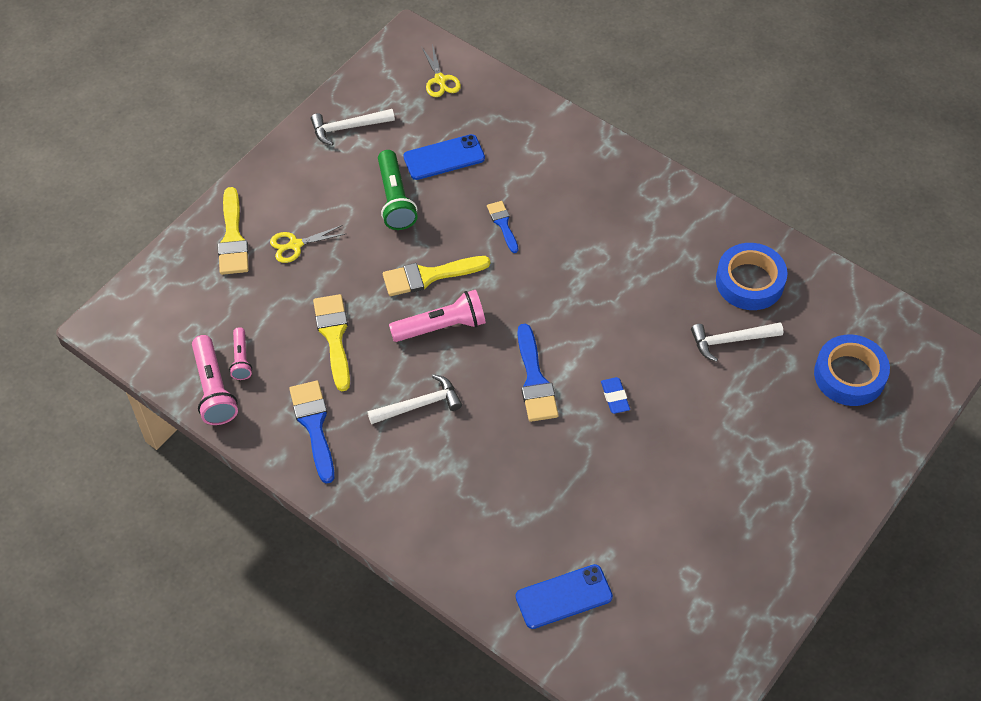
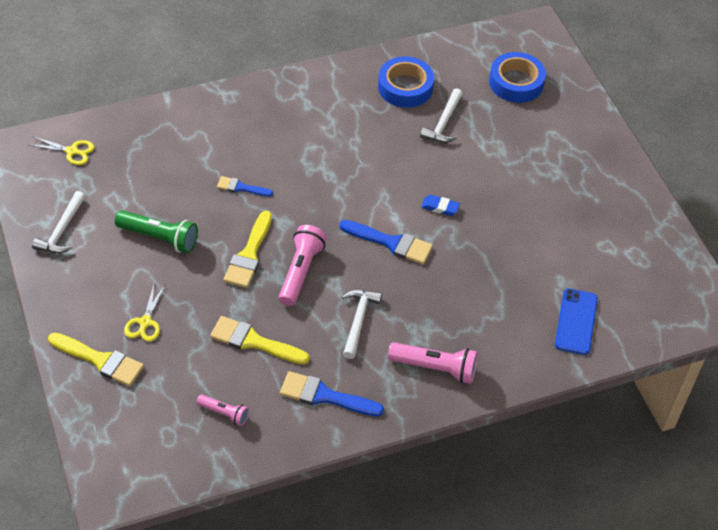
camera: 60 degrees left, 5 degrees down
pink flashlight [192,335,238,425] -> pink flashlight moved to [388,342,478,384]
blue phone [403,134,485,180] -> none

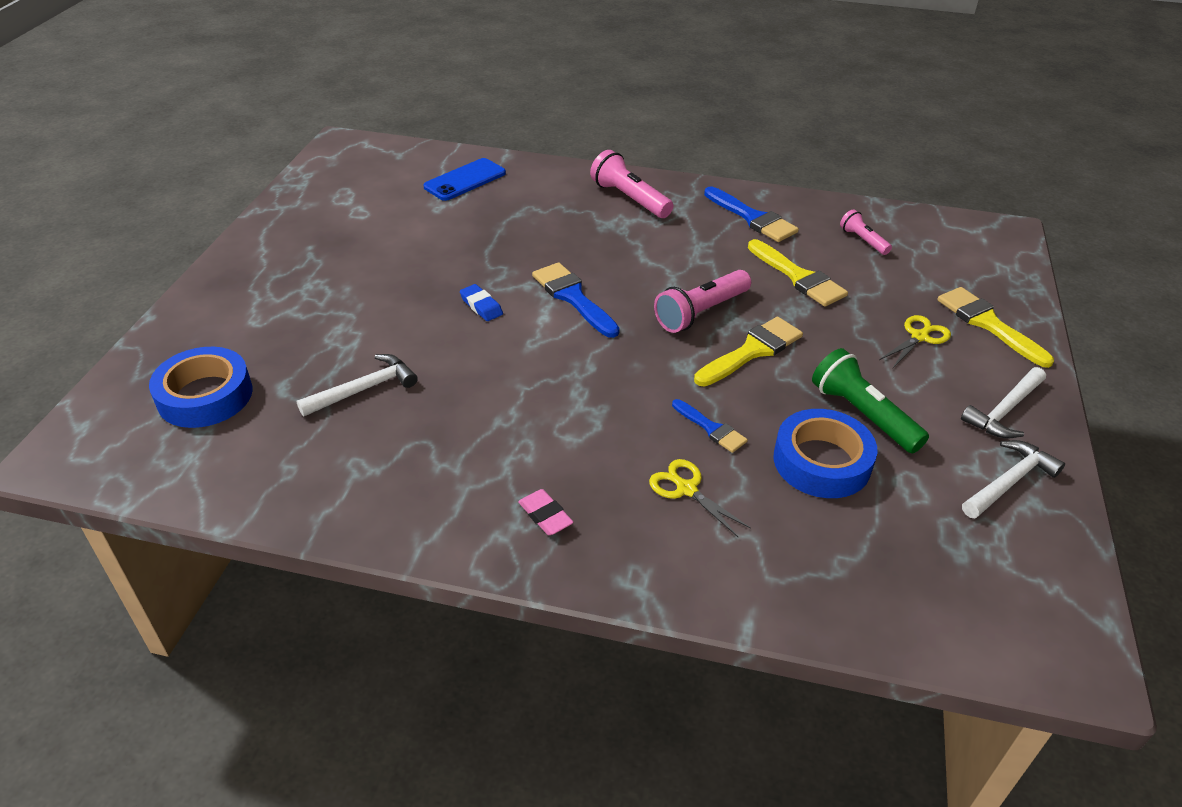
camera: 145 degrees left, 10 degrees down
yellow scissors [30,136,94,165] -> yellow scissors moved to [649,459,751,537]
white hammer [342,290,382,359] -> white hammer moved to [961,367,1046,438]
blue tape [378,57,434,108] -> blue tape moved to [773,409,878,498]
none -> pink eraser [518,489,574,535]

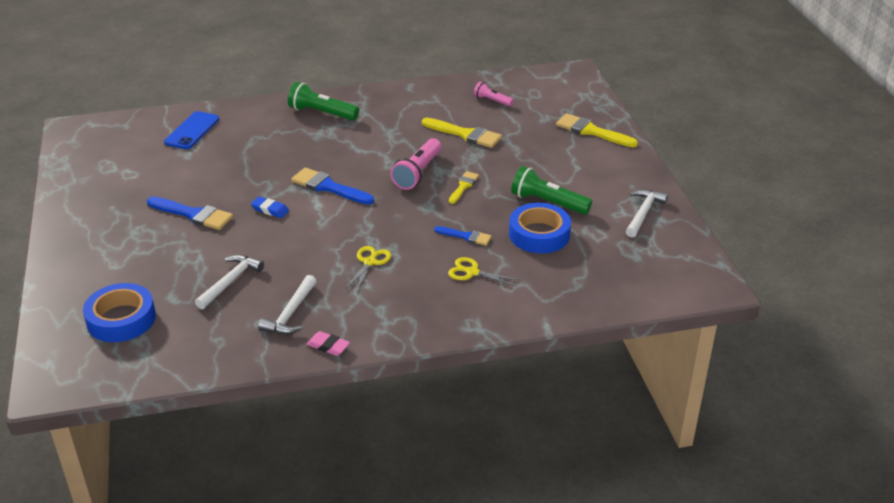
camera: 25 degrees left, 5 degrees down
pink eraser [518,489,574,535] -> pink eraser moved to [307,331,350,356]
pink flashlight [590,150,673,218] -> green flashlight [288,82,359,121]
yellow brush [694,317,803,387] -> yellow brush [449,171,479,204], size x0.60
blue brush [704,187,799,242] -> blue brush moved to [147,196,233,230]
yellow scissors [879,315,951,368] -> yellow scissors moved to [345,246,391,291]
white hammer [961,367,1046,438] -> white hammer moved to [258,275,317,335]

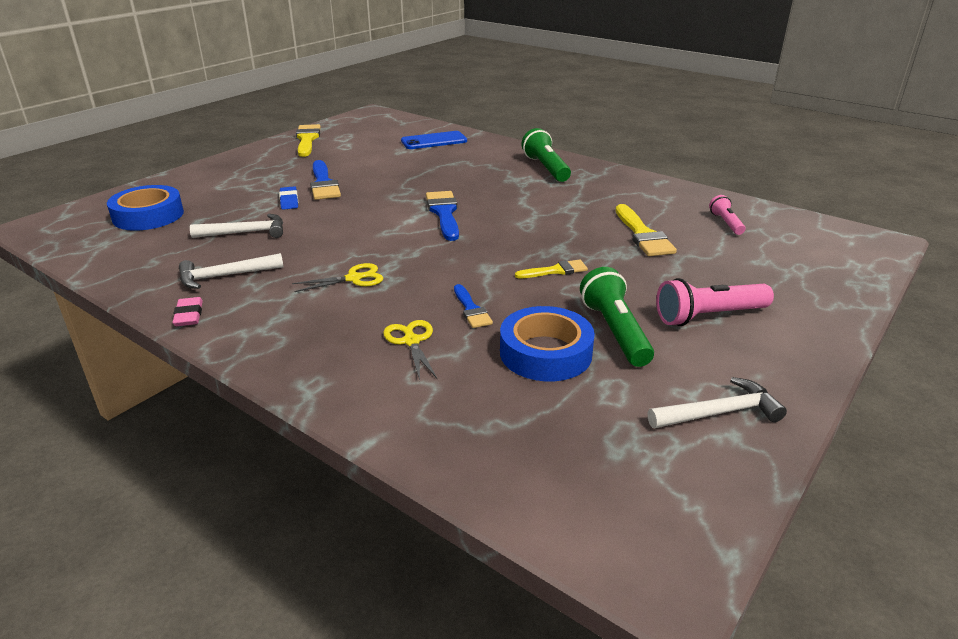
camera: 50 degrees right, 5 degrees down
blue eraser [251,197,289,218] -> blue eraser moved to [279,186,298,210]
pink flashlight [390,138,441,190] -> pink flashlight moved to [656,278,774,326]
yellow brush [556,113,638,147] -> yellow brush moved to [296,124,321,157]

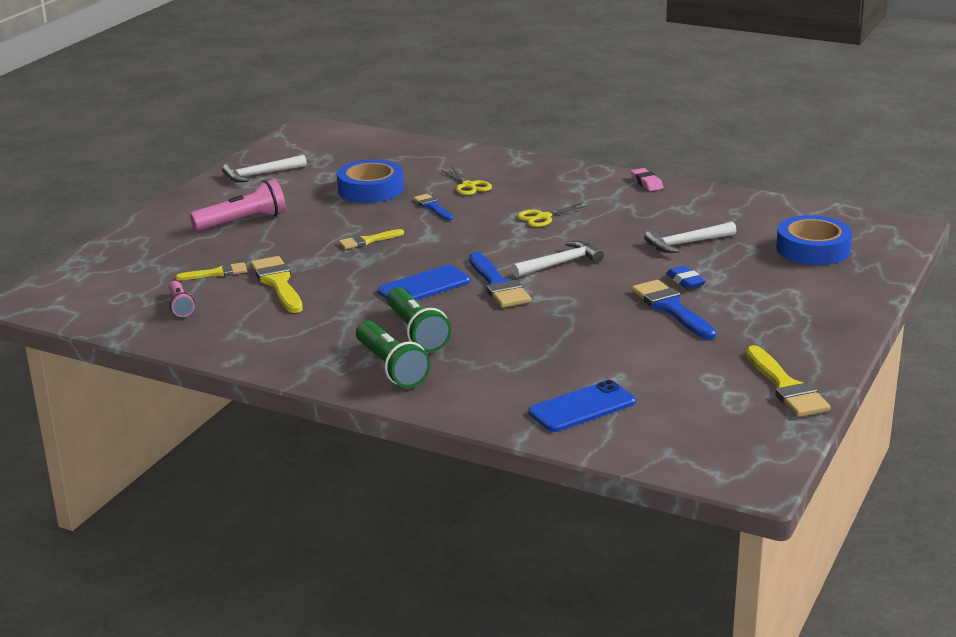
camera: 170 degrees right, 5 degrees down
white hammer [179,253,284,289] -> white hammer moved to [512,241,604,278]
green flashlight [580,267,654,367] -> green flashlight moved to [387,287,451,352]
none -> yellow brush [176,262,247,280]
none -> blue phone [378,265,470,300]

